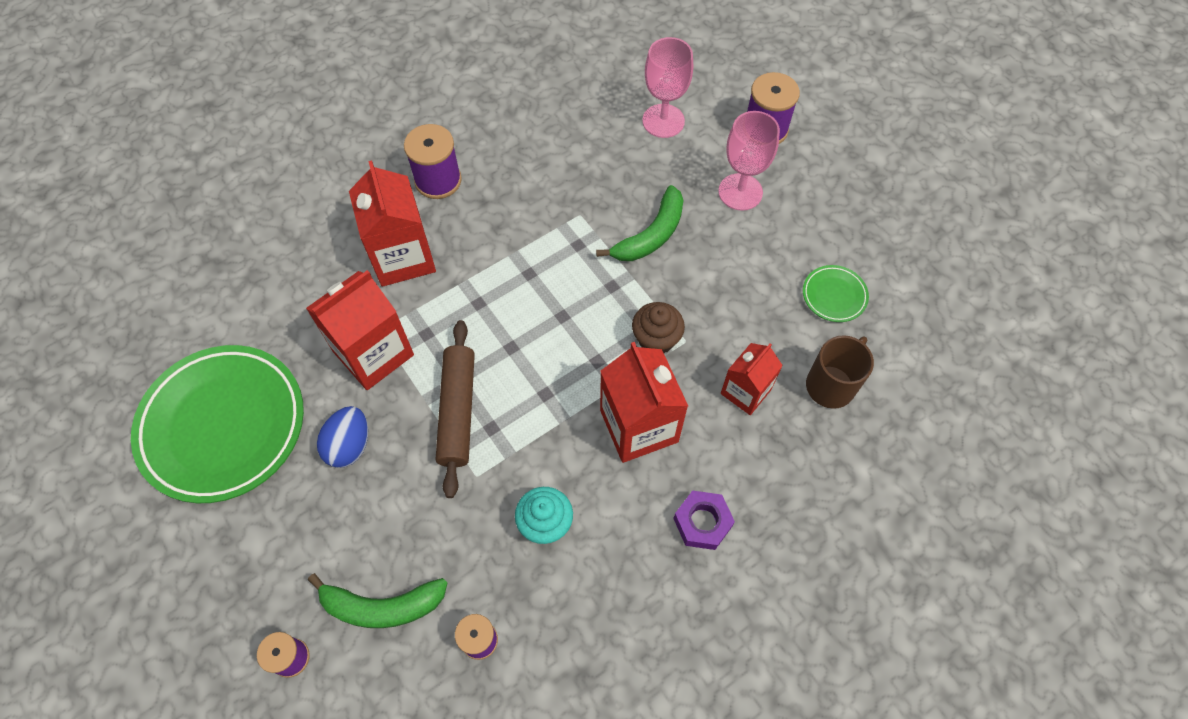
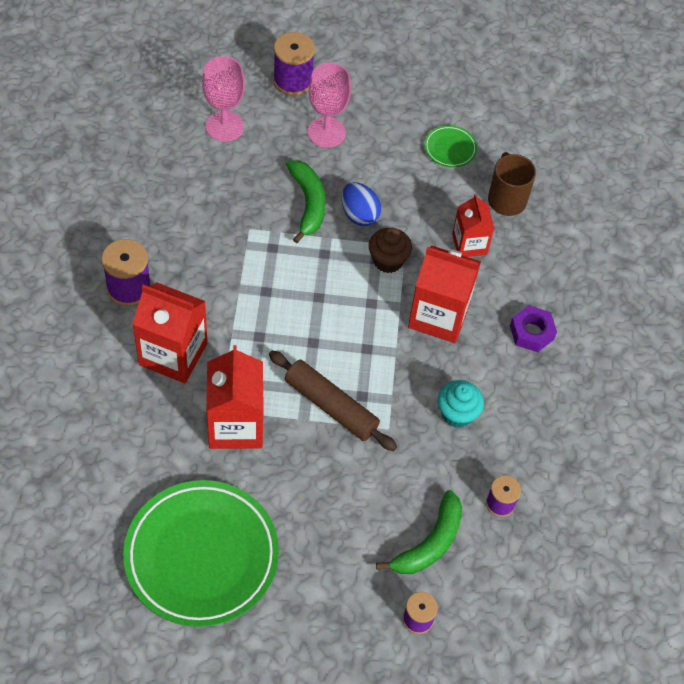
camera: 55 degrees left, 5 degrees down
blue egg [317,406,368,468] -> blue egg moved to [341,182,381,226]

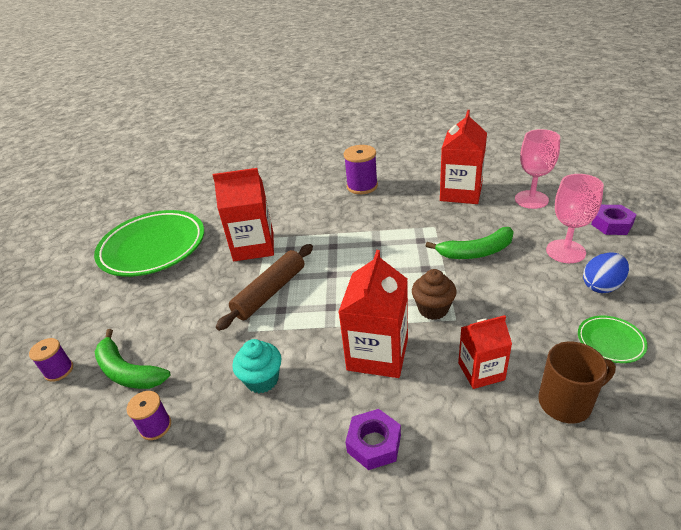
camera: 95 degrees right, 20 degrees down
red carton [132,283,208,383] -> red carton moved to [440,110,487,204]
purple spool [273,32,315,96] -> purple nut [591,205,637,235]
blue egg [341,182,381,226] -> blue egg moved to [583,253,629,293]

